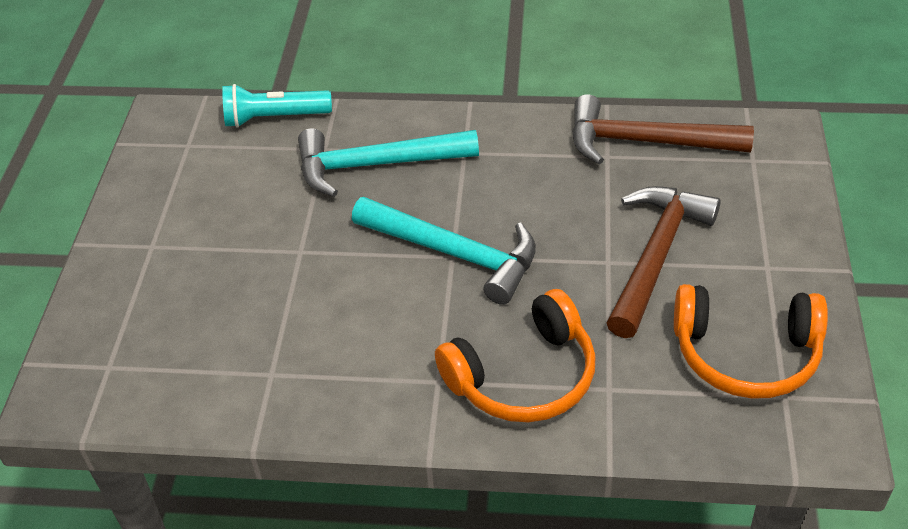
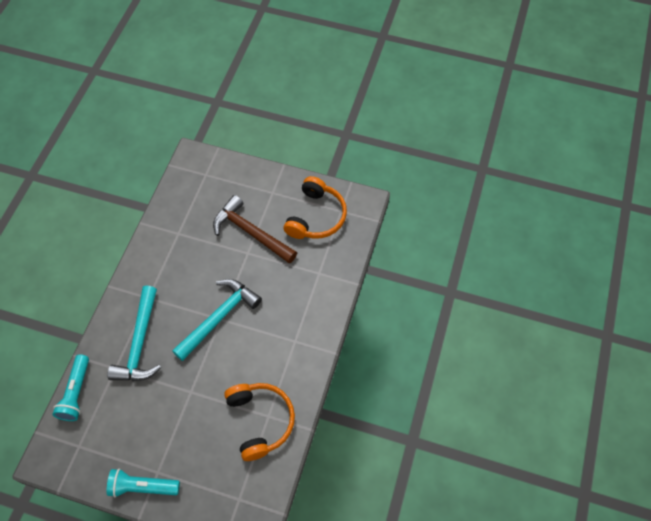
camera: 80 degrees left, 15 degrees up
orange headphones [435,289,595,422] -> orange headphones moved to [224,383,295,461]
brown hammer [572,94,754,164] -> none
none -> turquoise flashlight [107,468,180,498]

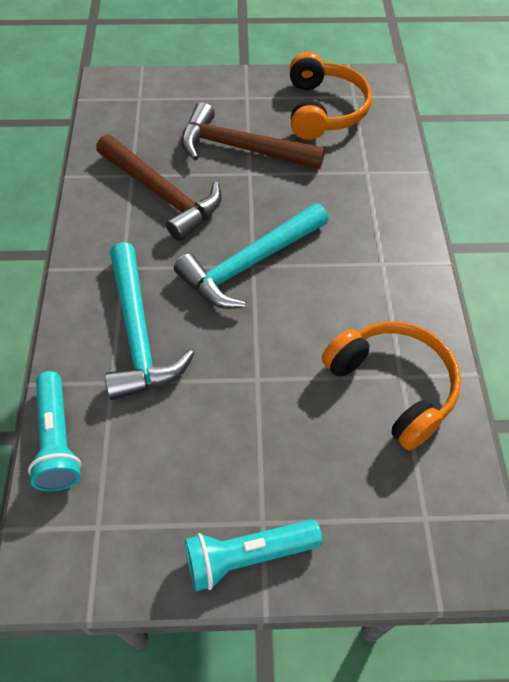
camera: 20 degrees left, 5 degrees down
turquoise hammer [172,279,262,361] -> turquoise hammer turned 150 degrees counterclockwise [174,203,328,309]
none -> brown hammer [96,134,222,241]

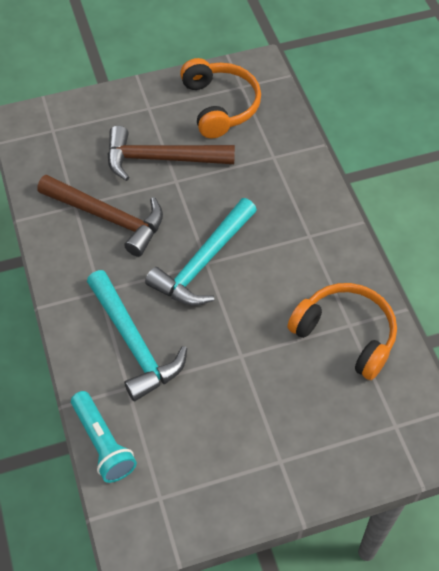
camera: 15 degrees left, 0 degrees up
turquoise flashlight [185,519,322,591] -> none

